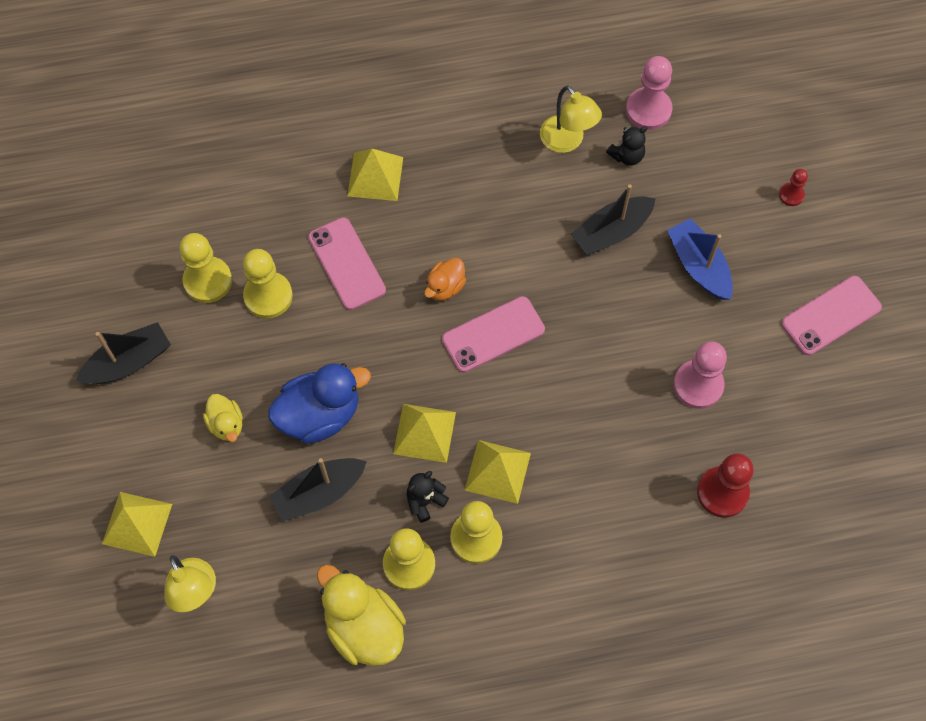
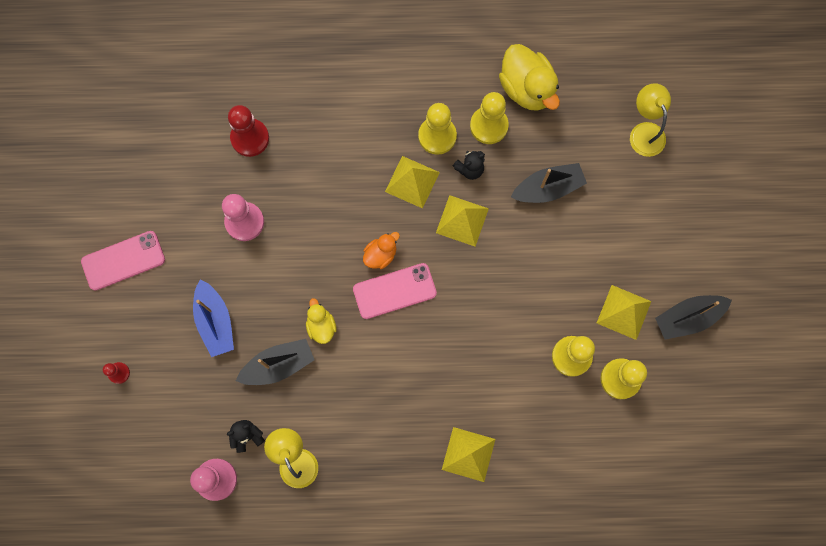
camera: 170 degrees left, 10 degrees up
yellow pyramid [102,492,172,557] -> yellow pyramid moved to [597,285,651,340]
yellow duck [203,394,243,442] -> yellow duck moved to [306,298,337,344]
blue duck [268,363,371,444] -> none
pink phone [308,217,386,310] -> none
orange duck [424,258,466,301] -> orange duck moved to [363,232,400,269]

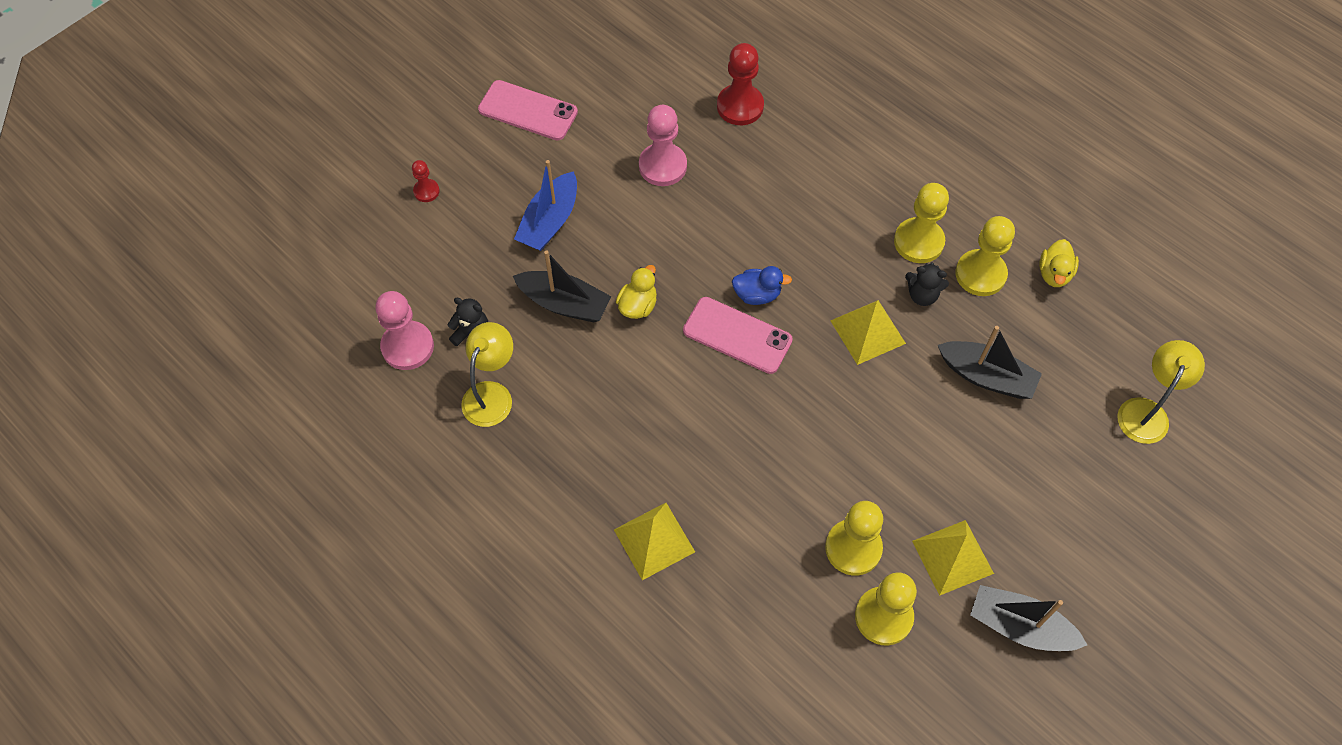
camera: 45 degrees right, 15 degrees down
orange duck [363,232,400,269] -> blue duck [732,266,792,305]
yellow pyramid [385,156,440,209] -> none
yellow duck [499,44,560,111] -> yellow duck [1039,239,1079,287], size x0.54

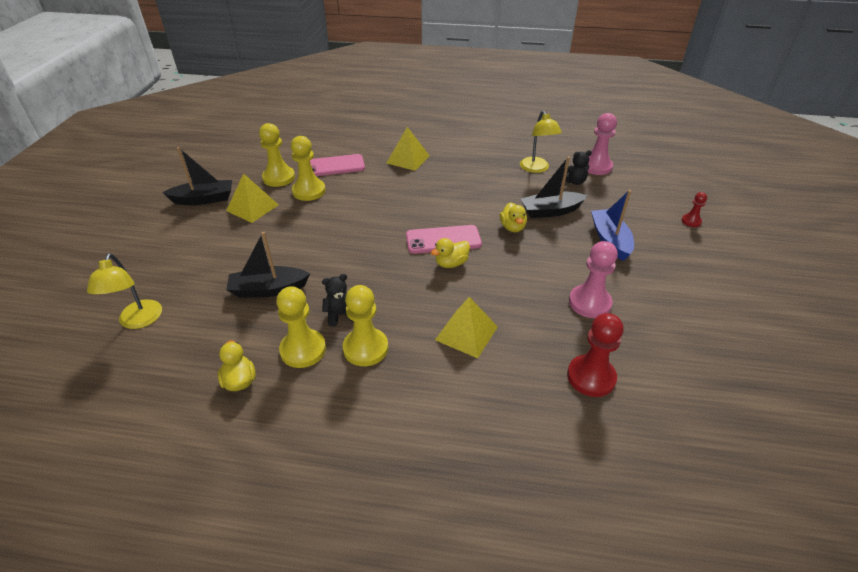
camera: 145 degrees right, 20 degrees down
pink phone [478,80,578,141] -> pink phone moved to [310,154,365,176]
blue duck [732,266,792,305] -> yellow duck [431,238,470,268]
yellow pyramid [830,300,906,365] -> yellow pyramid moved to [435,297,498,358]

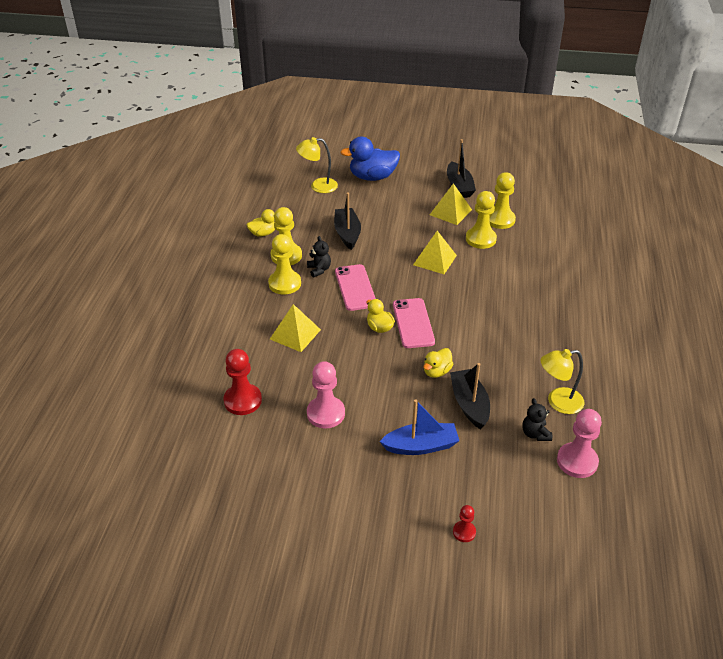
camera: 90 degrees right, 0 degrees up
pink phone [310,154,365,176] -> pink phone moved to [335,264,376,311]
yellow pyramid [387,127,430,171] -> yellow pyramid moved to [413,231,457,274]
yellow duck [500,202,527,232] -> yellow duck turned 45 degrees counterclockwise [424,348,453,378]
none -> blue duck [340,137,400,181]

